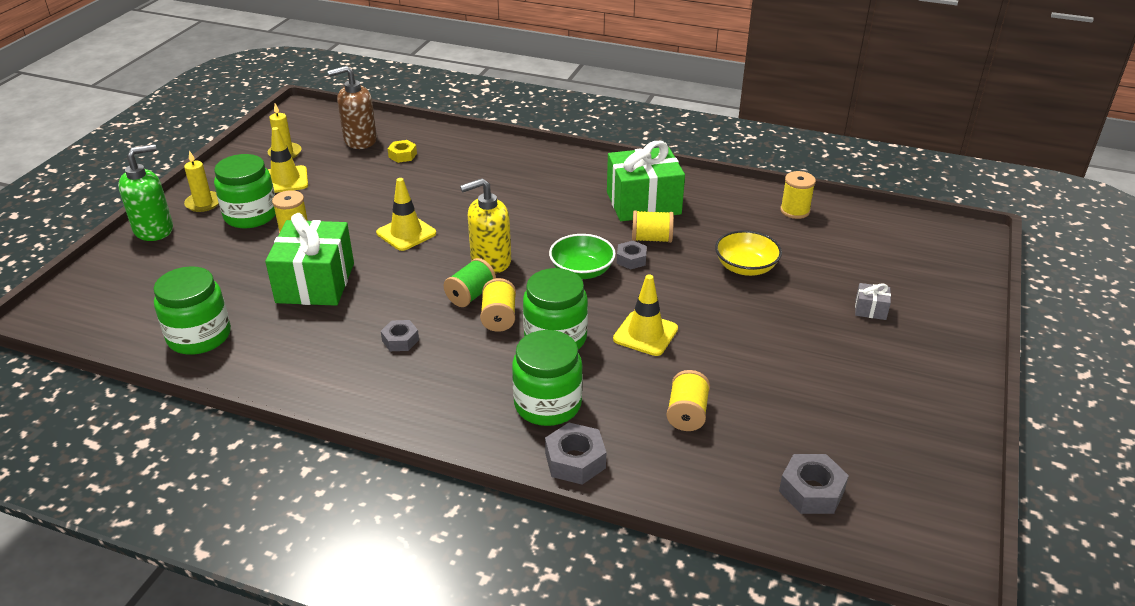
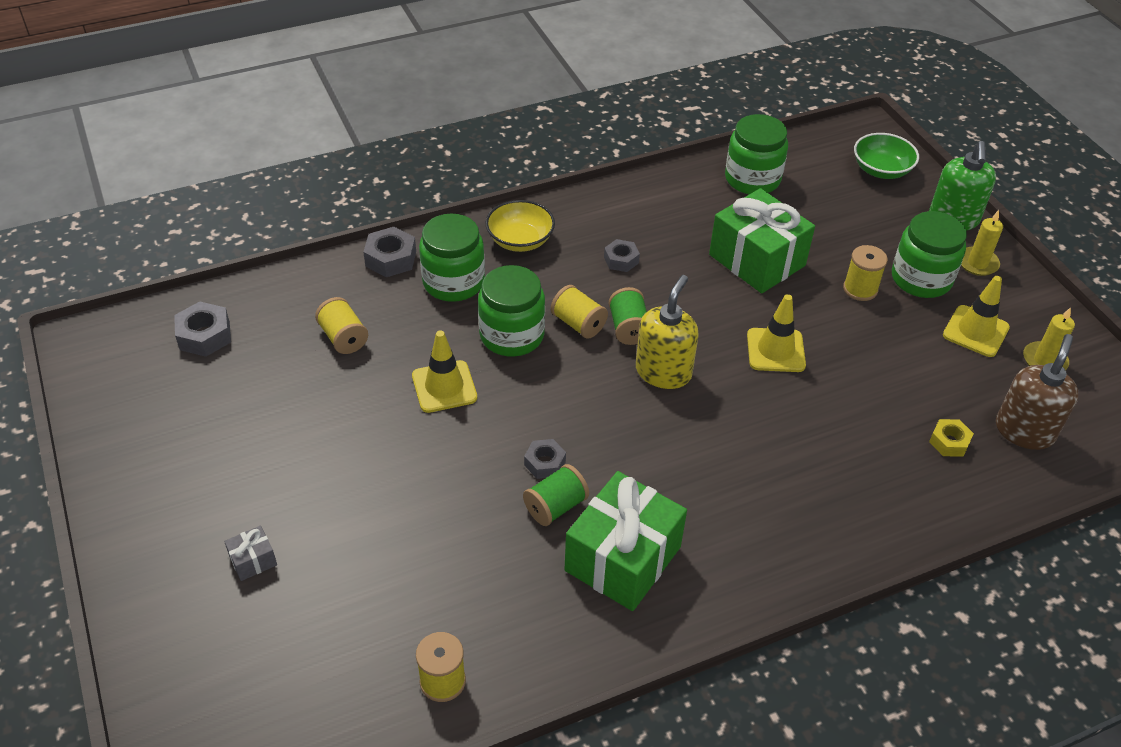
camera: 135 degrees right, 10 degrees up
green bowl [549,234,616,279] -> green bowl moved to [854,133,919,179]
yellow spool [632,210,674,243] -> green spool [523,464,589,526]
yellow bowl [715,230,782,276] -> yellow bowl moved to [486,200,555,252]

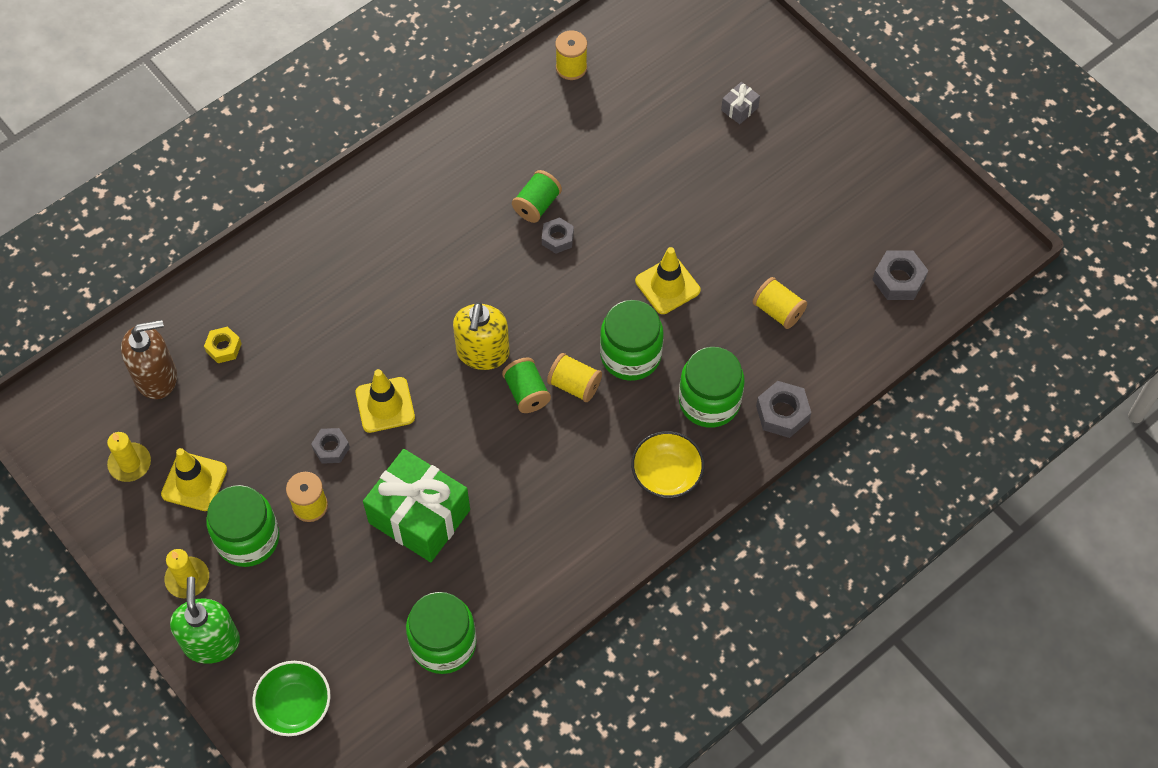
camera: 165 degrees right, 15 degrees up
green gift [564,471,687,611] -> none
grey nut [604,239,640,272] -> grey nut moved to [311,428,350,464]
brown soap dispenser [996,334,1079,450] -> brown soap dispenser turned 120 degrees counterclockwise [121,320,177,399]

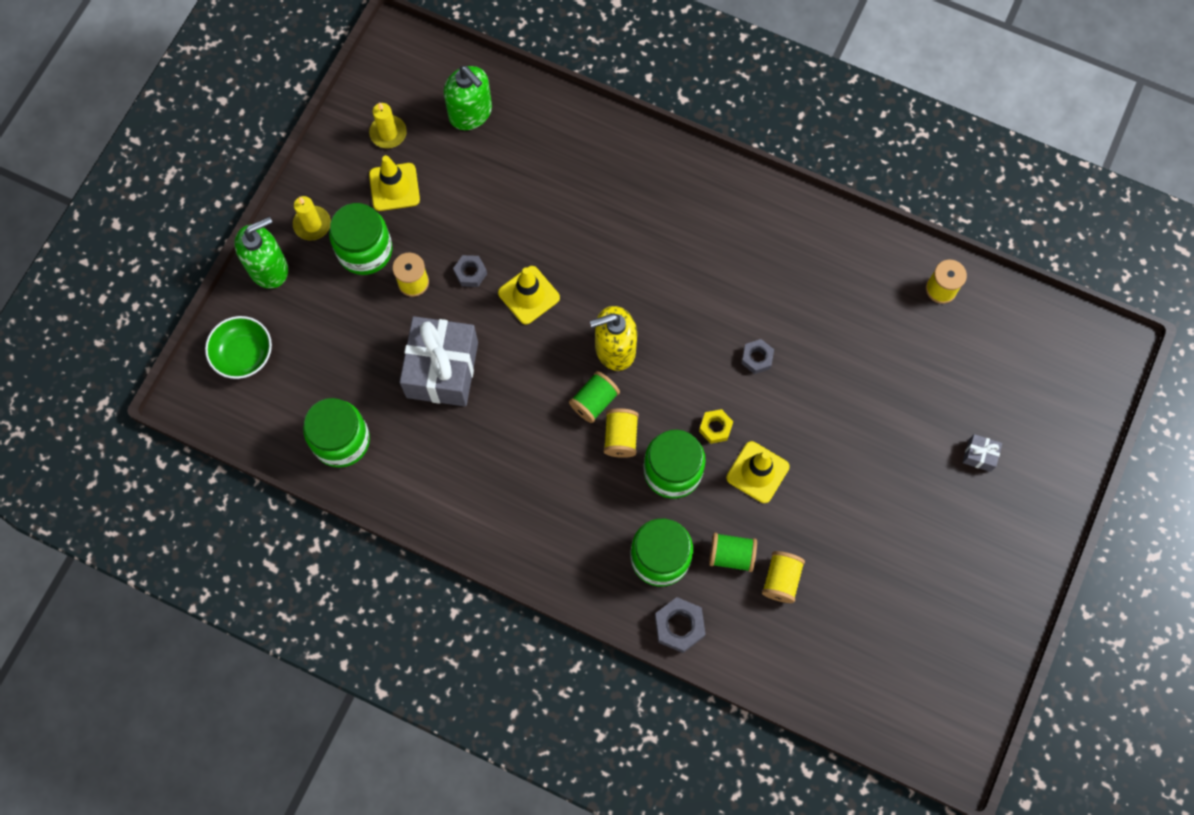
camera: 65 degrees right, 10 degrees up
brown soap dispenser [121,320,177,399] -> green soap dispenser [444,66,492,130]
yellow nut [204,327,242,363] -> yellow nut moved to [699,409,733,444]
green gift [363,449,470,562] -> grey gift [400,316,478,406]
green spool [512,170,562,223] -> green spool moved to [709,533,757,572]
yellow bowl [631,431,704,498] -> none
grey nut [872,250,928,300] -> none

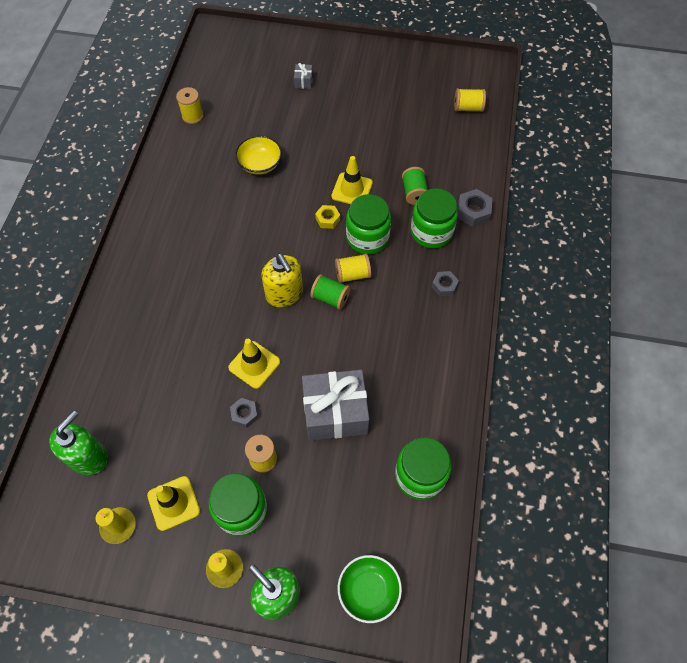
camera: 105 degrees left, 10 degrees down
grey nut [741,339,774,374] -> grey nut moved to [432,271,459,296]
yellow spool [762,551,805,603] -> yellow spool moved to [454,89,486,112]
none -> yellow bowl [235,135,282,175]

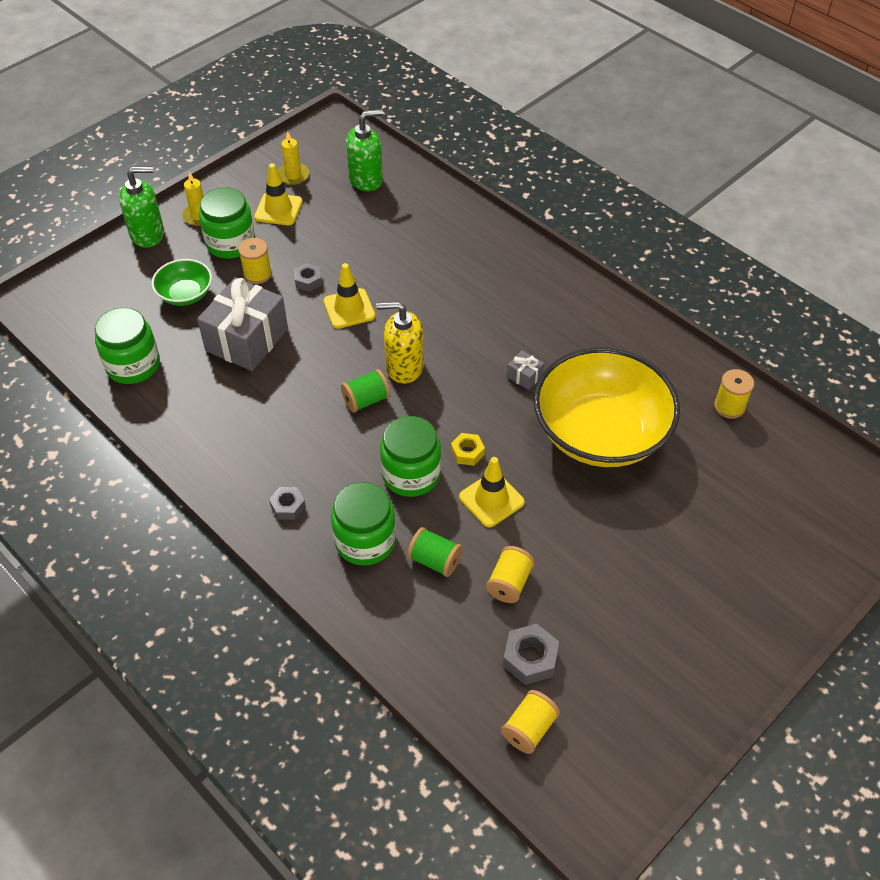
camera: 125 degrees right, 10 degrees down
green soap dispenser [49,411,108,475] -> green soap dispenser turned 90 degrees counterclockwise [346,109,383,191]
yellow bowl [235,135,282,175] -> yellow bowl [534,348,680,467], size x2.16
grey gift [294,63,313,89] -> grey gift moved to [507,350,544,390]
yellow spool [335,254,371,283] -> yellow spool moved to [486,546,535,603]
green bowl [338,555,402,623] -> green bowl moved to [152,259,212,306]
grey nut [457,189,492,227] -> grey nut moved to [503,624,559,685]

